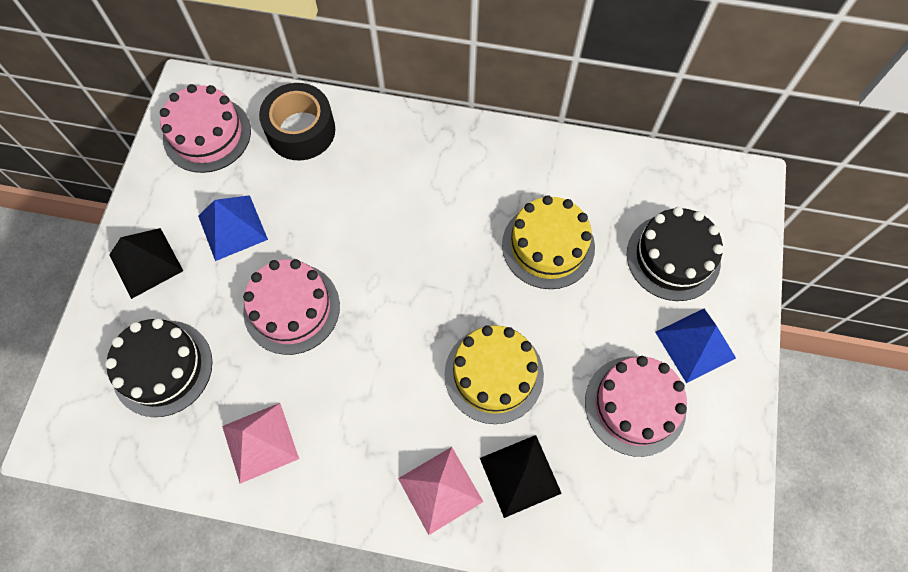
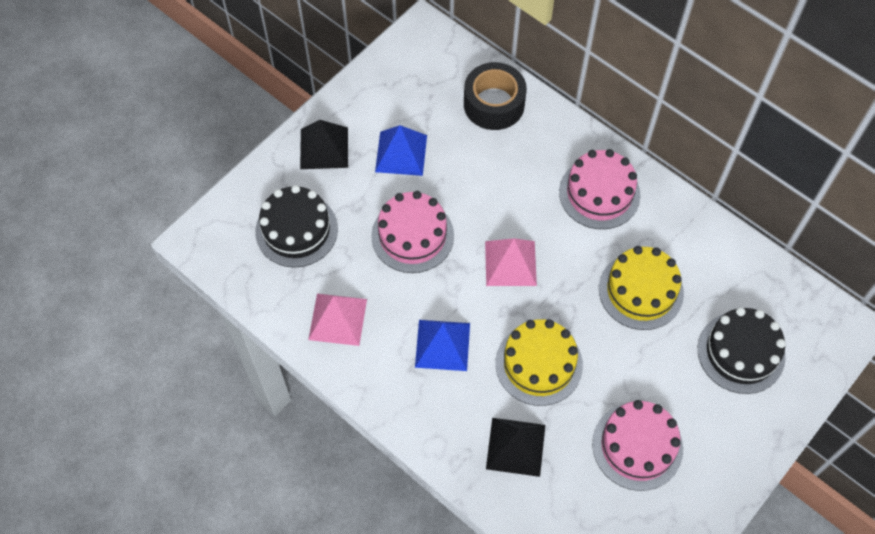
camera: 30 degrees right, 5 degrees down
pink cake [160,84,251,173] -> pink cake moved to [559,149,641,229]
pink pyramid [398,447,483,535] -> pink pyramid moved to [485,238,537,286]
blue pyramid [655,309,736,383] -> blue pyramid moved to [415,320,470,371]

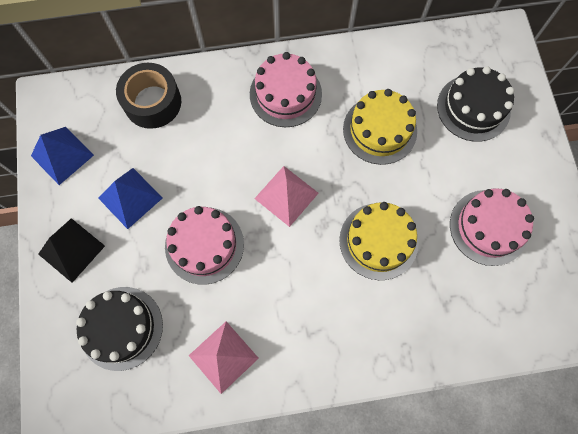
camera: 50 degrees left, 10 degrees up
blue pyramid [415,320,470,371] -> blue pyramid moved to [31,127,94,185]
black pyramid [486,418,545,477] -> none

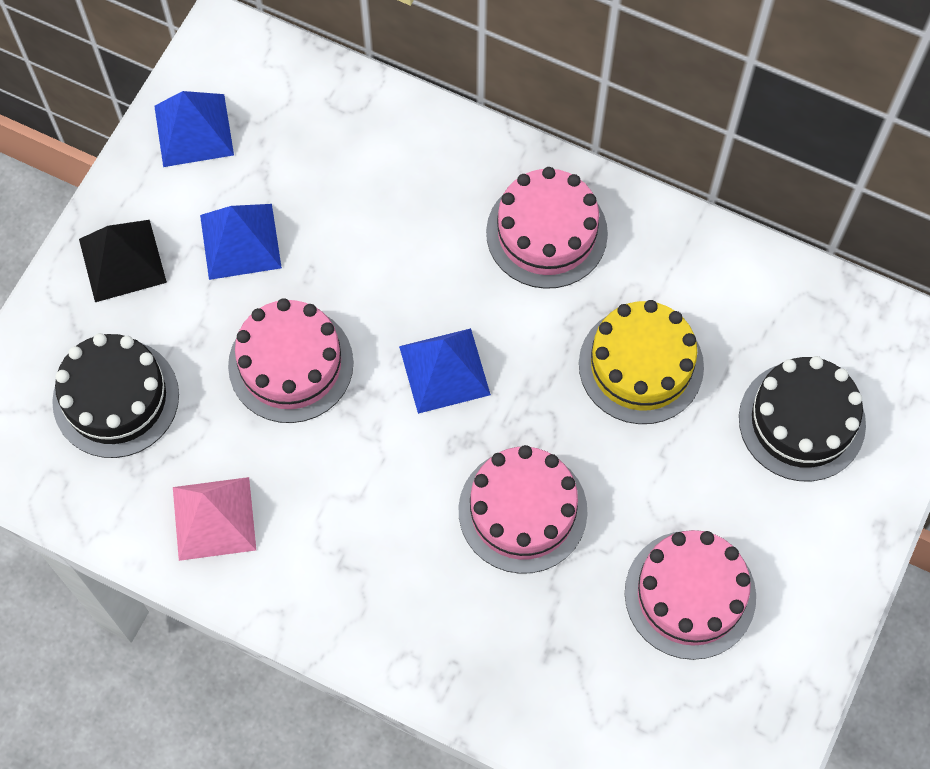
camera: 35 degrees right, 5 degrees down
black tape [116,63,181,129] -> none
pink pyramid [254,166,319,227] -> blue pyramid [399,328,491,414]
yellow cake [339,202,419,280] -> pink cake [459,445,588,574]

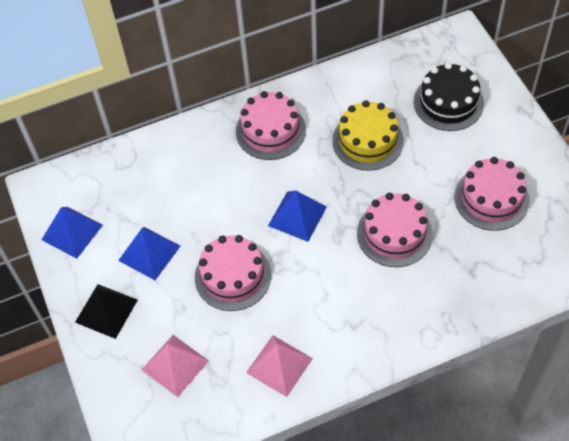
camera: 45 degrees left, 10 degrees down
black cake [52,333,179,458] -> pink pyramid [142,335,209,397]

